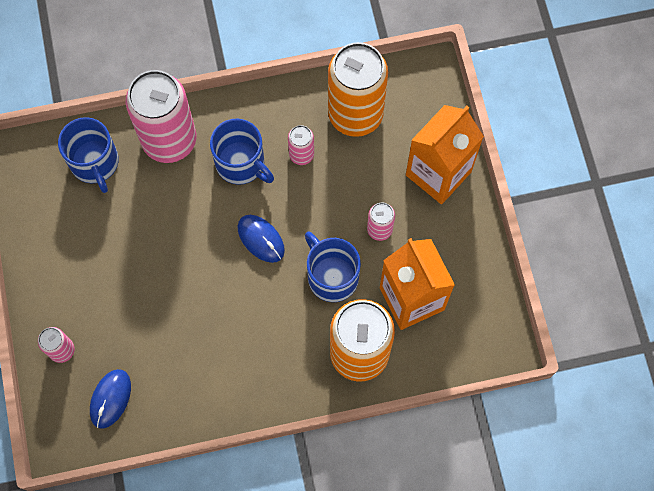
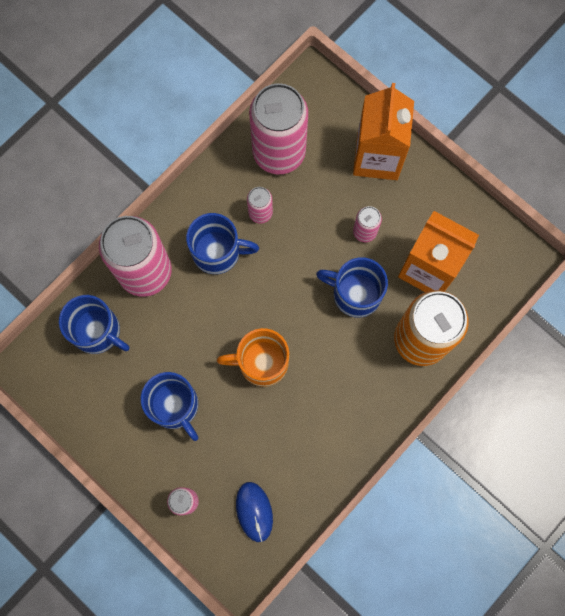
camera: 35 degrees left, 5 degrees up
blue mouse [238,215,285,263] -> none
orange can [328,42,388,137] -> pink can [249,83,308,174]
none -> blue mug [141,372,198,441]
none -> orange mug [217,328,289,387]

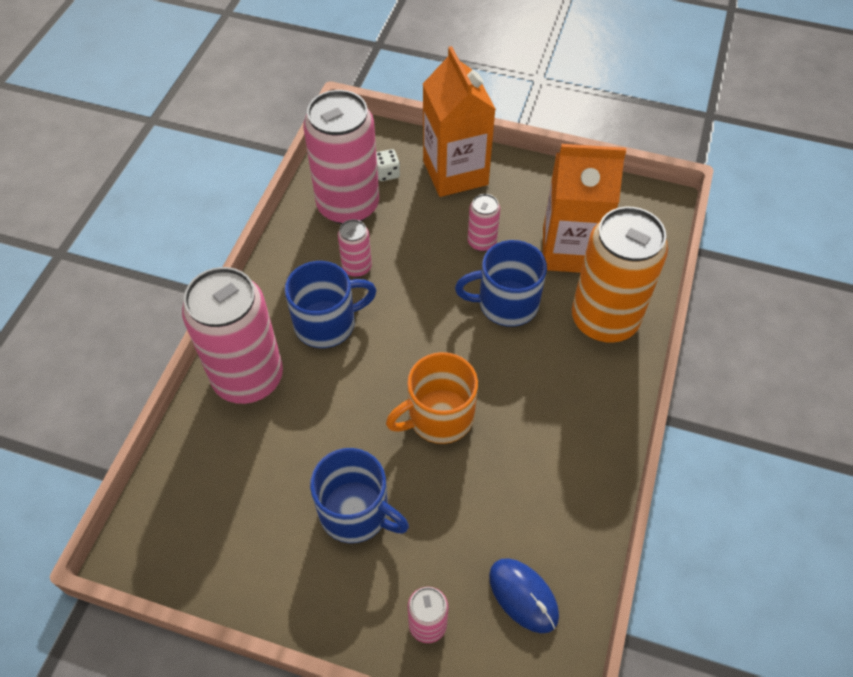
camera: 25 degrees left, 20 degrees down
blue mug [59,295,130,354] -> none
none -> white dice [376,149,400,181]

